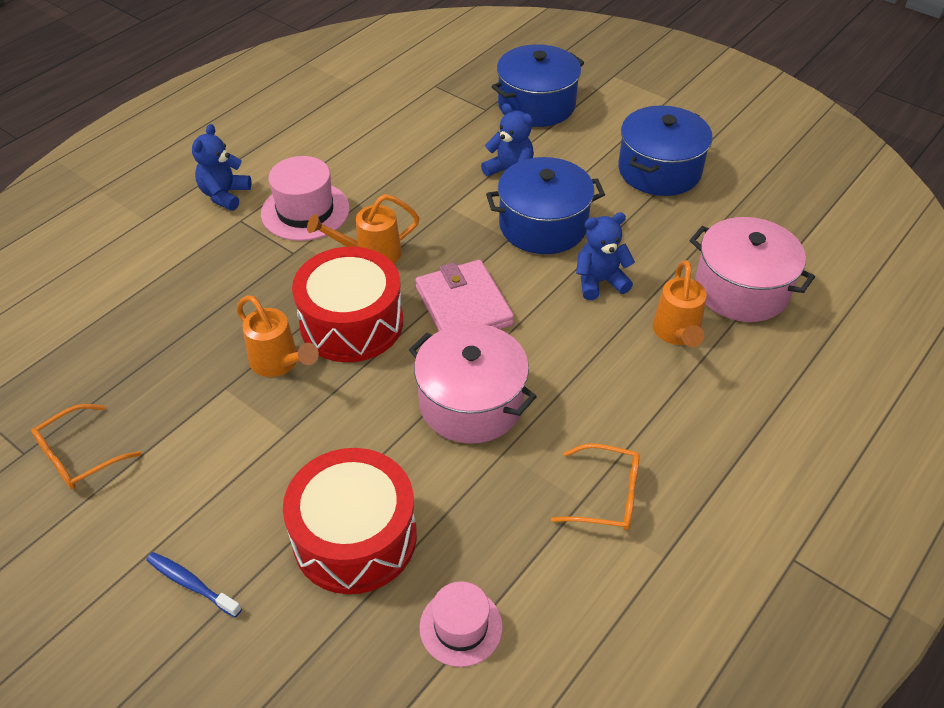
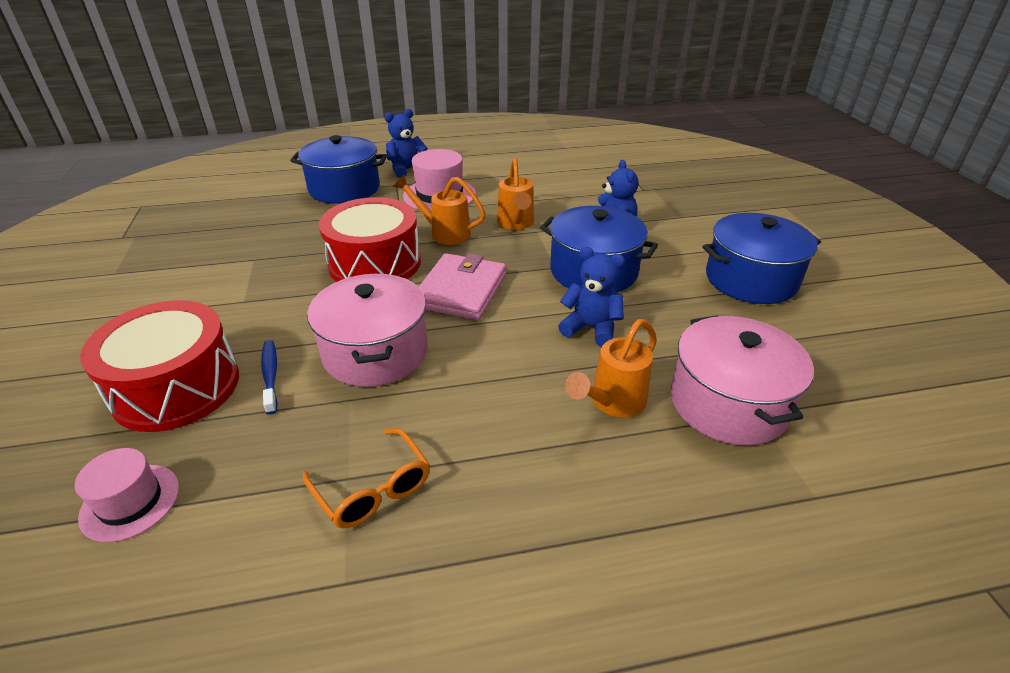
camera: 40 degrees right, 10 degrees down
orange glasses [31,404,142,489] -> none
blue toothbrush [146,552,242,618] -> blue toothbrush moved to [261,340,278,415]
orange watering can [237,295,319,377] -> orange watering can moved to [497,158,534,230]
blue pot [491,44,584,127] -> blue pot moved to [290,135,387,204]

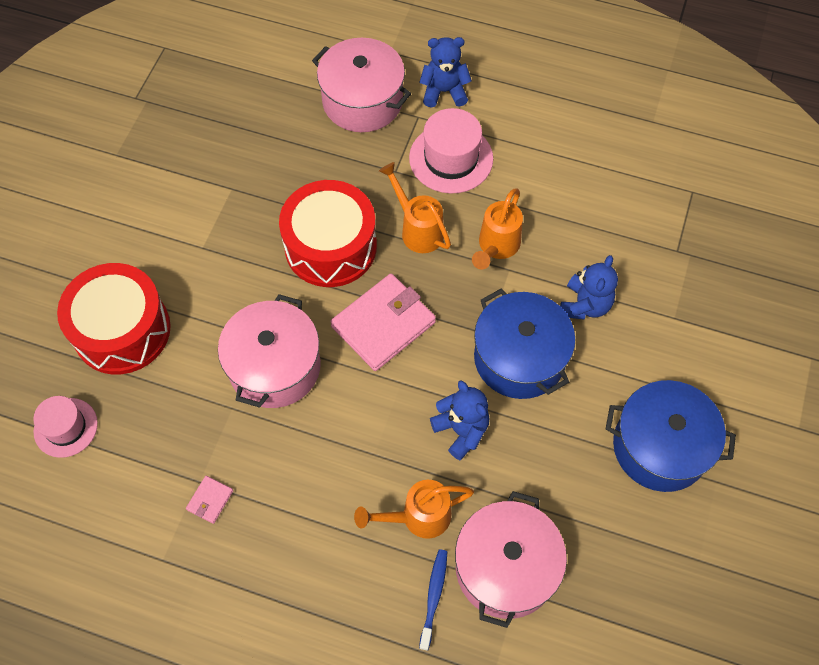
camera: 30 degrees right, 25 degrees up
blue toothbrush [261,340,278,415] -> blue toothbrush moved to [419,549,447,650]
blue pot [290,135,387,204] -> pink pot [312,38,411,132]
orange glasses [303,428,430,528] -> pink wallet [186,476,233,524]

